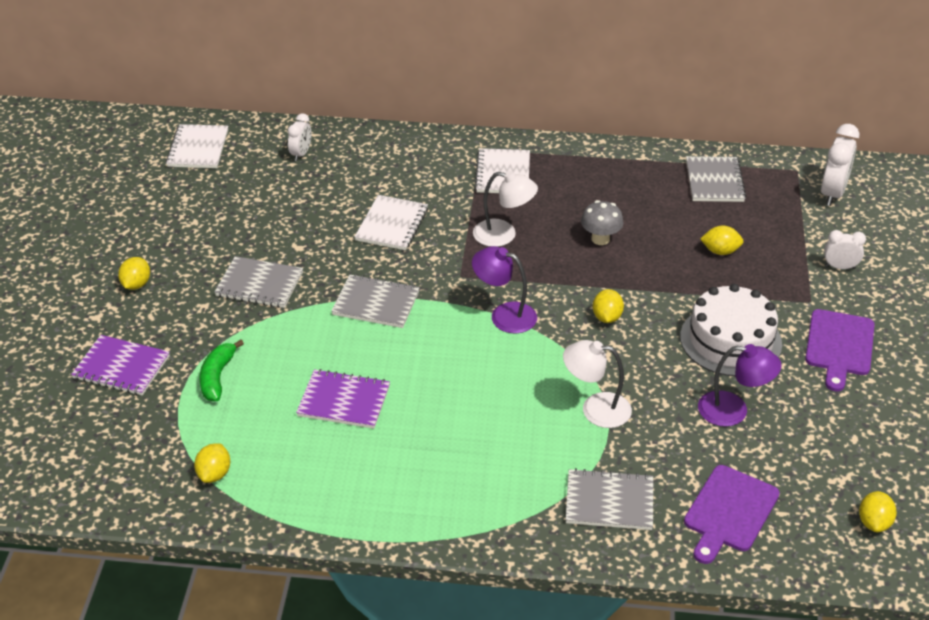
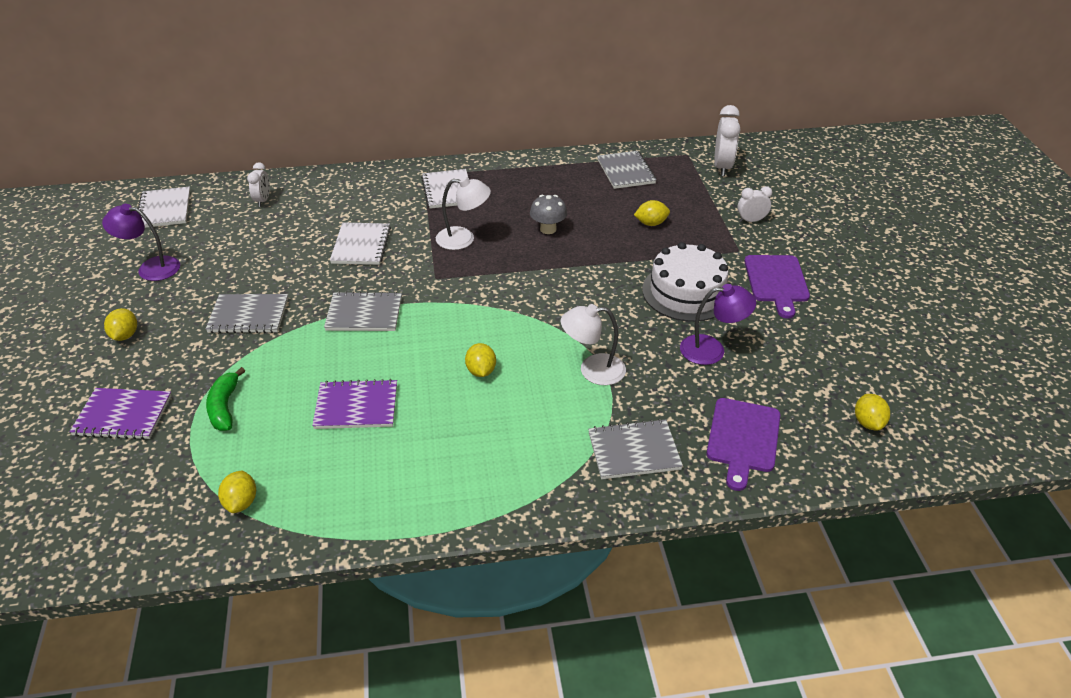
camera: 15 degrees left, 0 degrees up
purple lamp [472,246,537,333] -> purple lamp moved to [102,204,180,281]
yellow lemon [593,289,624,323] -> yellow lemon moved to [465,343,496,377]

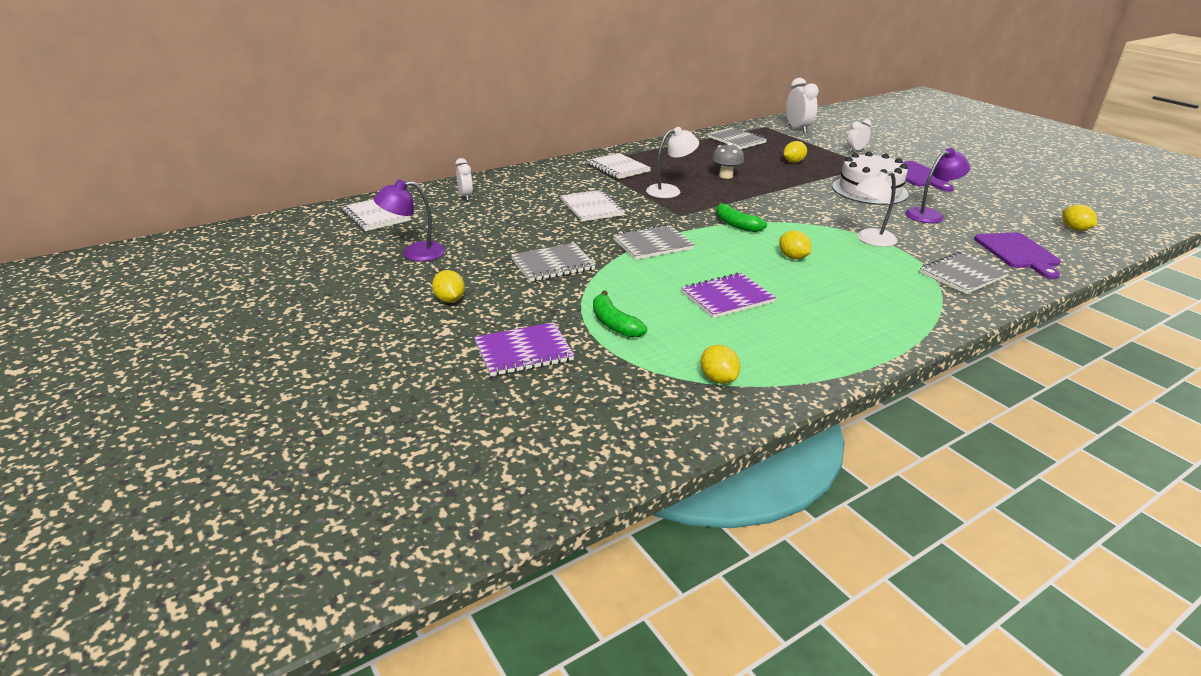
camera: 25 degrees left, 10 degrees down
none -> green banana [716,202,767,232]

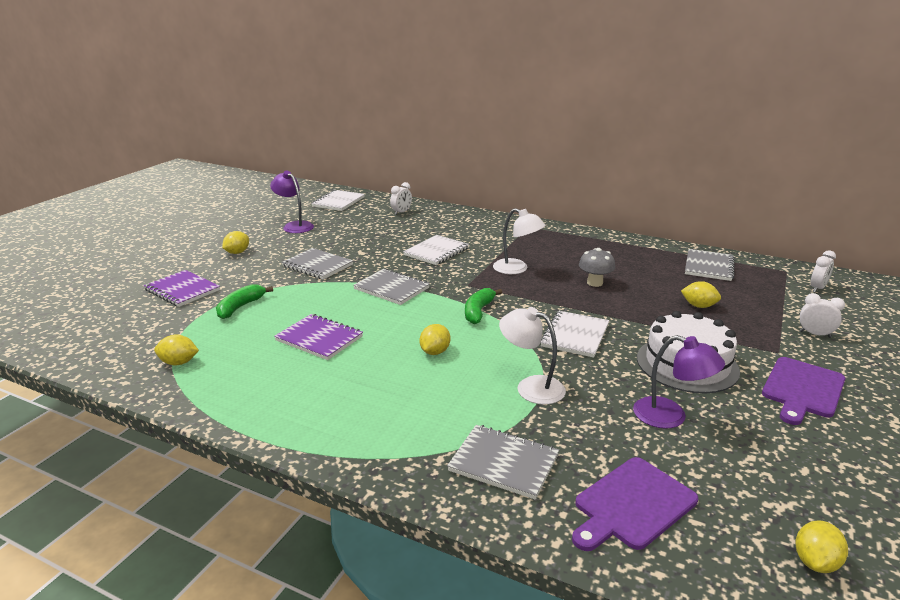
camera: 60 degrees right, 5 degrees down
white notebook [587,153,651,179] -> white notebook moved to [541,311,609,358]
yellow lemon [700,345,740,384] -> yellow lemon turned 60 degrees clockwise [154,334,199,366]
white clock [786,78,819,133] -> white clock [811,250,836,292], size x0.60

